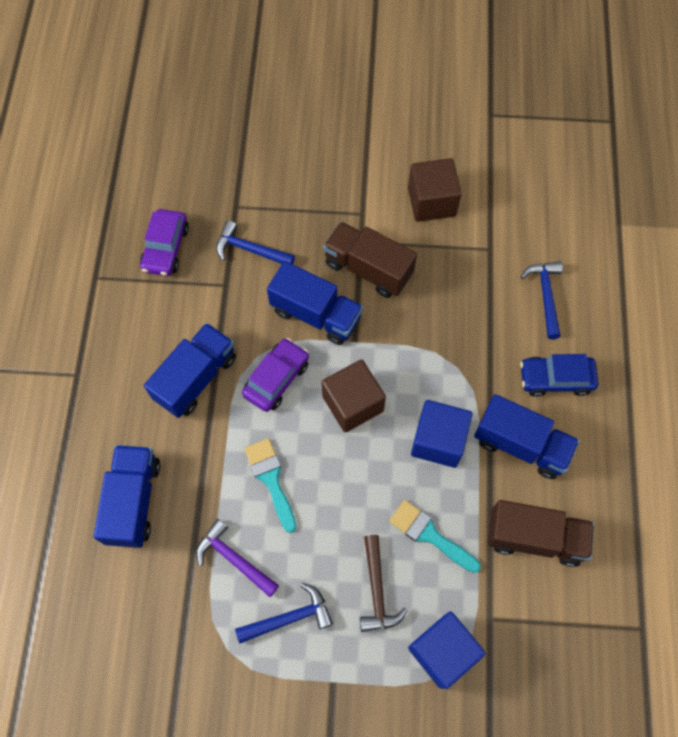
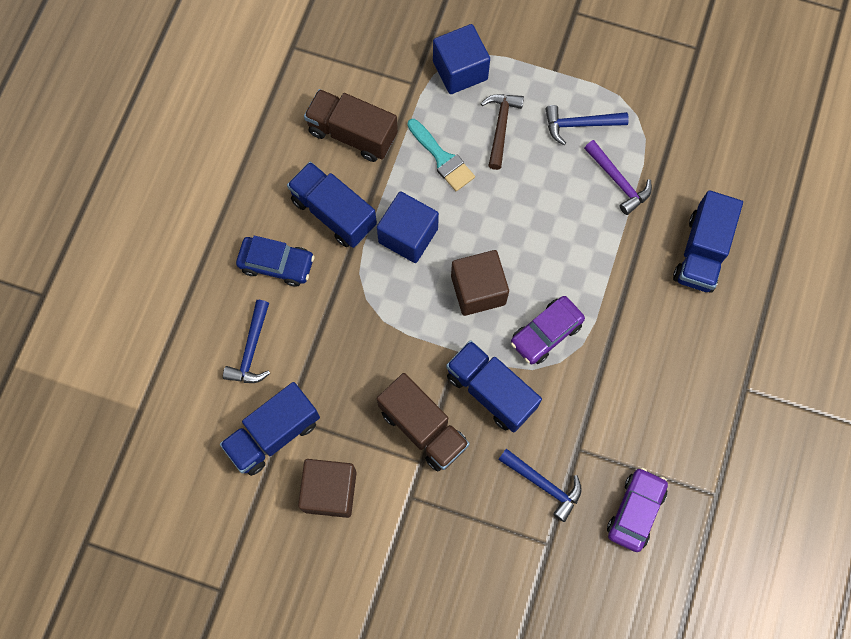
camera: 165 degrees left, 5 degrees up
blue truck [144,323,236,418] -> blue truck moved to [220,382,320,476]
turquoise brush [245,438,296,533] -> none

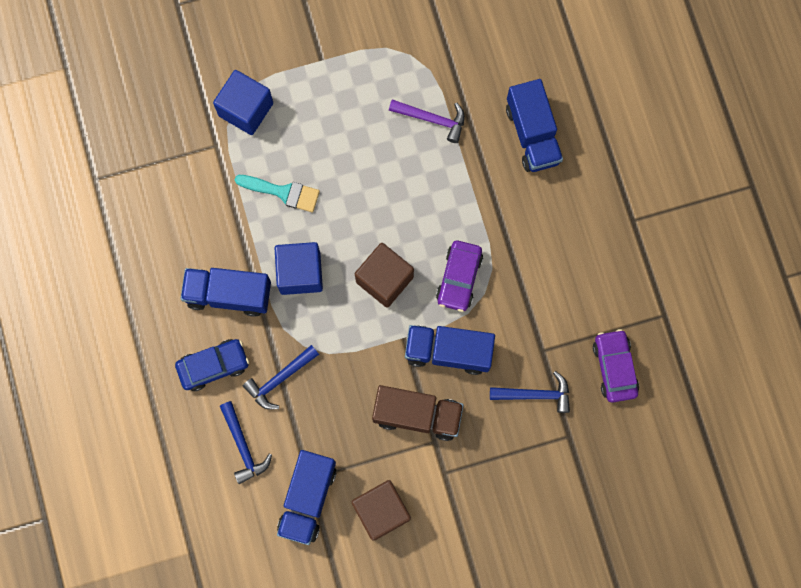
camera: 35 degrees left, 5 degrees up
brown truck [304,89,398,162] -> none
brown hammer [481,94,524,170] -> none
blue hammer [545,105,629,145] -> blue hammer moved to [243,345,319,410]

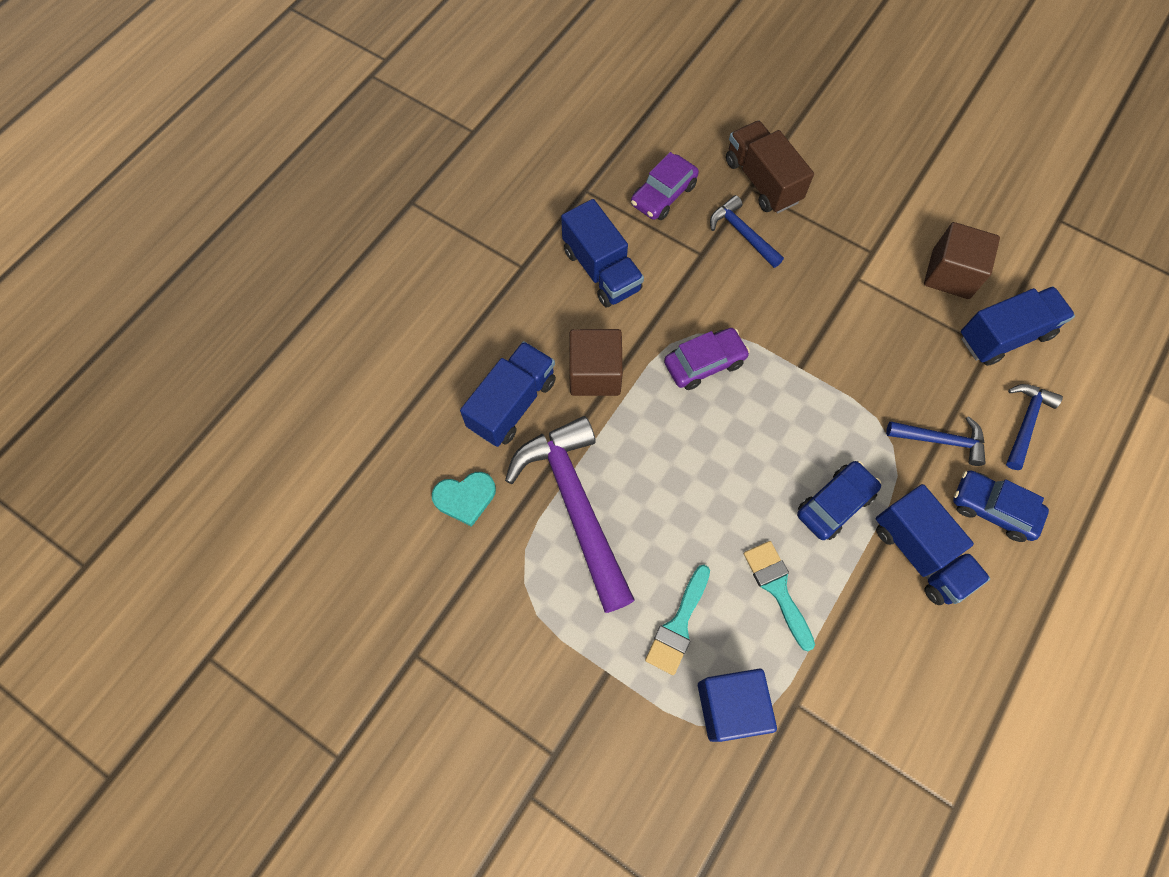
camera: 130 degrees left, 10 degrees down
blue cube [274,242,323,295] -> blue car [797,461,881,540]
brown cube [355,243,414,308] -> brown cube moved to [569,329,623,396]
brown truck [372,385,464,441] -> brown truck moved to [726,120,814,213]
purple hammer [389,99,465,143] -> purple hammer [505,416,635,613], size x1.96
blue truck [405,325,495,375] -> blue truck moved to [561,199,644,307]
none -> turquoise heart [432,472,496,527]
none -> turquoise brush [645,565,710,675]

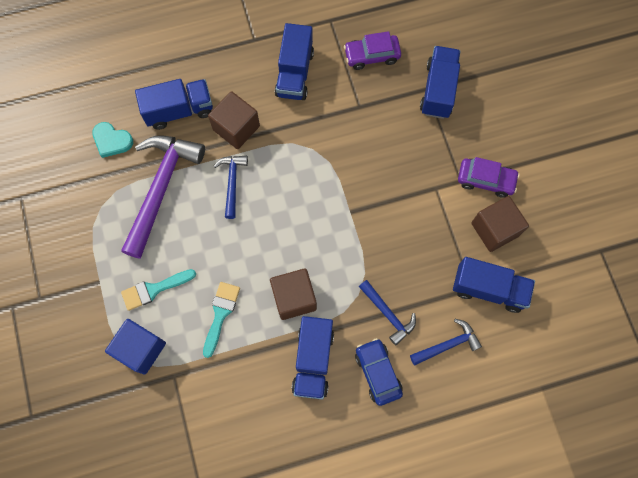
camera: 40 degrees right, 5 degrees up
purple car [664,328,750,390] -> purple car moved to [458,157,520,198]
blue hammer [710,195,784,268] -> blue hammer moved to [214,156,248,219]
brown truck [726,120,814,213] -> blue truck [420,46,461,119]
blue car [797,461,881,540] -> brown cube [270,268,317,320]

